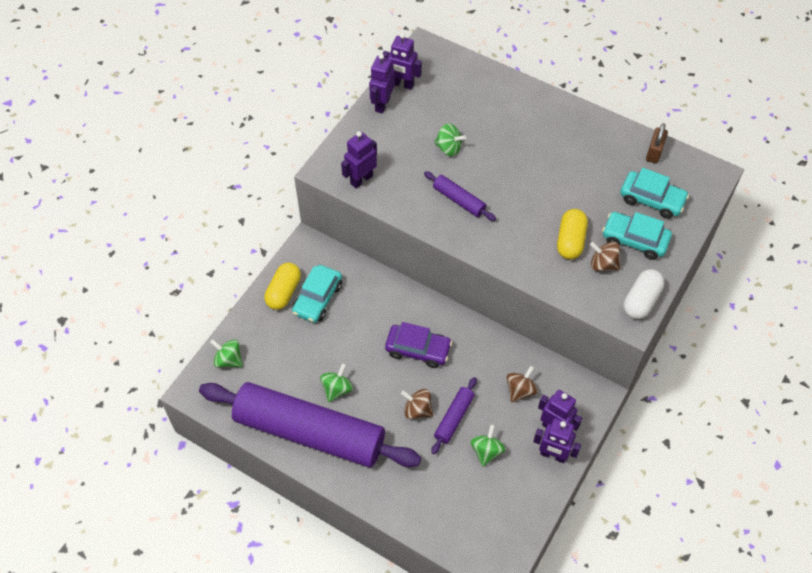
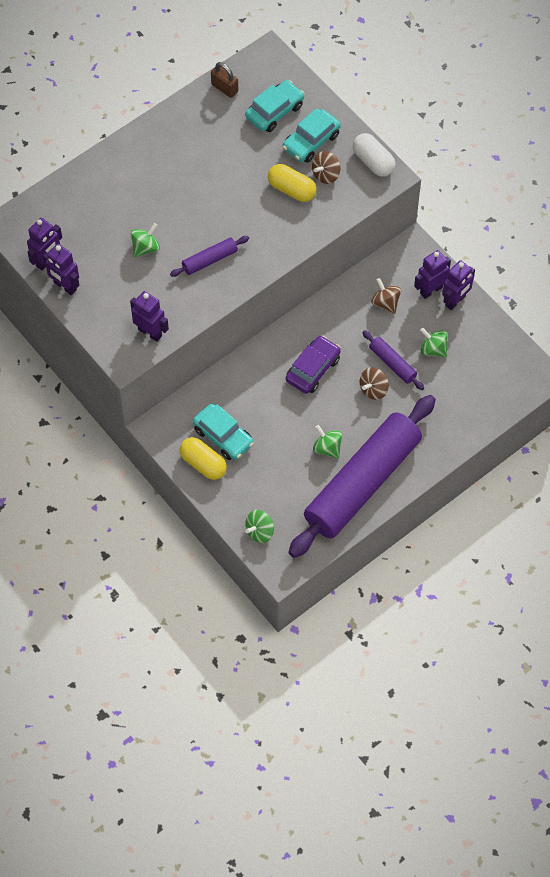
camera: 70 degrees left, 5 degrees up
purple robot [341,131,377,189] -> purple robot turned 150 degrees clockwise [130,291,169,342]

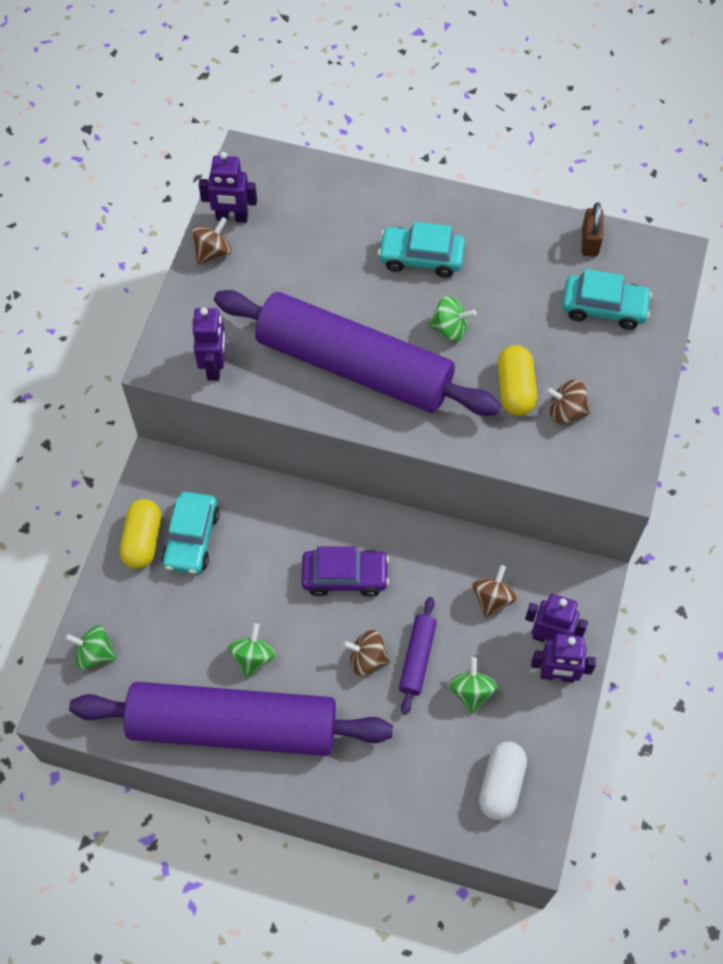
camera: 55 degrees right, 0 degrees up
purple robot [42,244,79,295] -> brown spinning top [191,217,231,265]
green spinning top [131,223,160,257] -> green spinning top moved to [428,296,476,341]
purple rolling pin [170,236,249,277] -> purple rolling pin [214,290,501,416], size x2.50
turquoise car [283,108,341,163] -> turquoise car moved to [378,222,465,278]
white capsule [353,133,395,177] -> white capsule moved to [479,742,527,821]

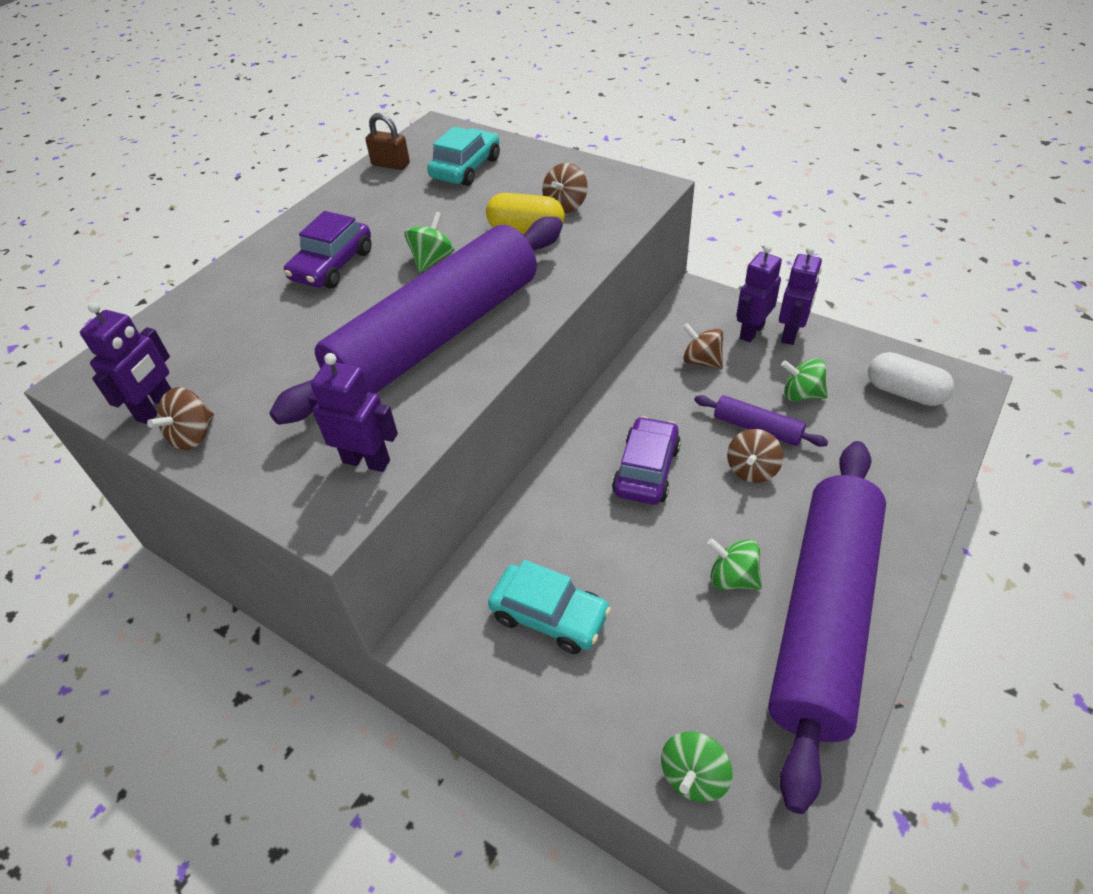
camera: 70 degrees left, 15 degrees down
yellow capsule [120,499,161,569] -> none
brown spinning top [191,217,231,265] -> brown spinning top turned 120 degrees counterclockwise [147,387,214,450]
turquoise car [378,222,465,278] -> purple car [284,211,372,288]

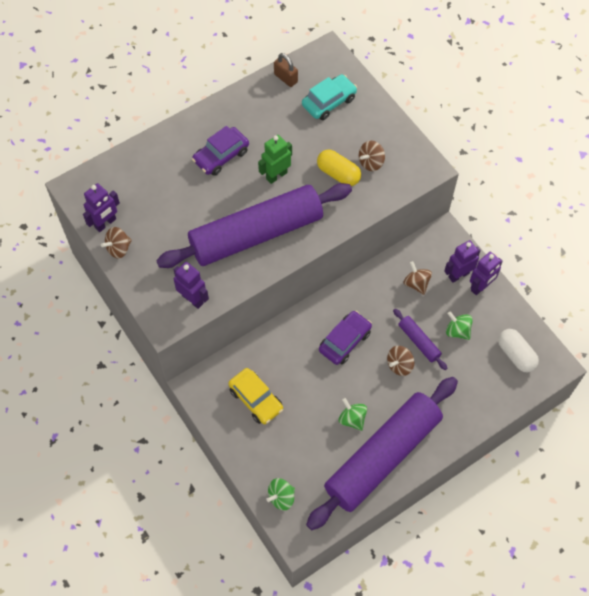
camera: 20 degrees right, 15 degrees up
green spinning top [405,212,454,273] -> green robot [258,135,292,184]
turquoise car [488,560,611,654] -> yellow car [228,368,283,424]

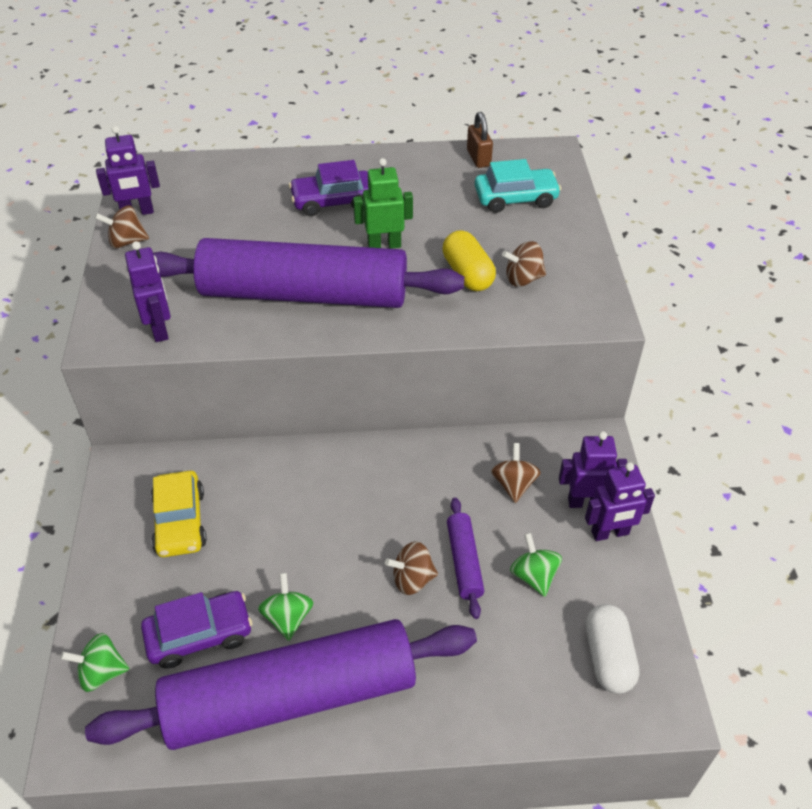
camera: 30 degrees right, 15 degrees down
purple car [319,311,372,365] -> purple car moved to [141,591,252,669]

